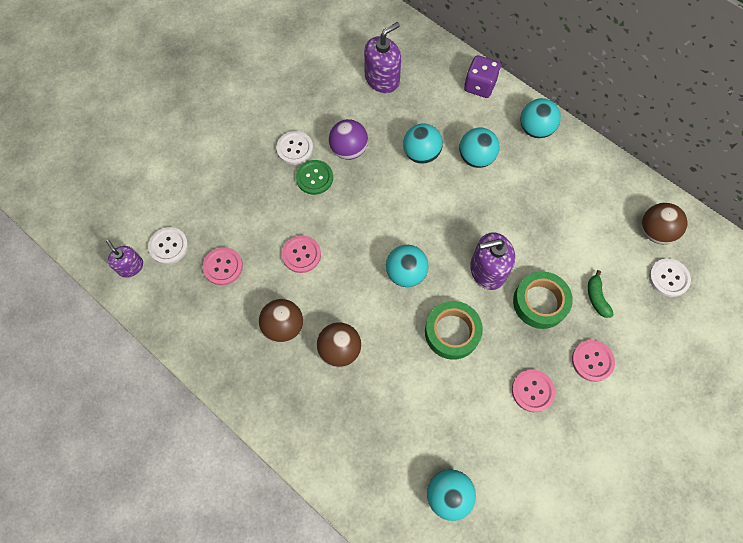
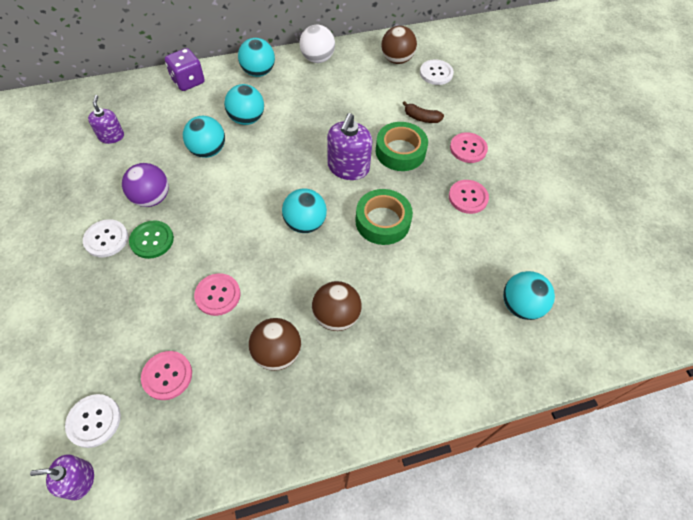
camera: 60 degrees left, 10 degrees down
purple soap dispenser [364,22,401,93] -> purple soap dispenser [88,95,124,144], size x0.61
green banana [588,270,614,318] -> brown banana [402,101,444,123]
none -> white ball [299,25,335,63]

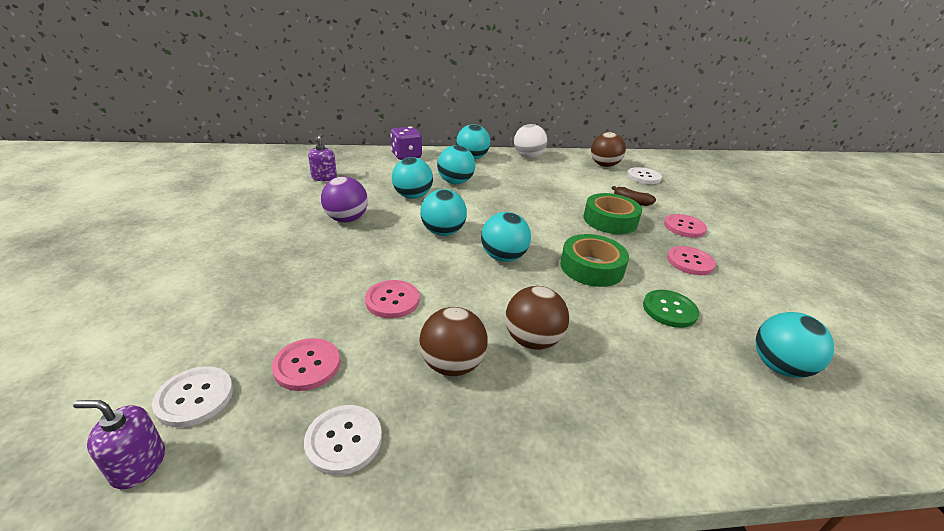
camera: 10 degrees right, 25 degrees down
white button [83,219,128,257] -> white button moved to [304,405,382,476]
green button [129,220,174,259] -> green button moved to [643,290,699,328]
purple soap dispenser [327,113,373,180] -> none
none -> turquoise ball [420,189,467,236]

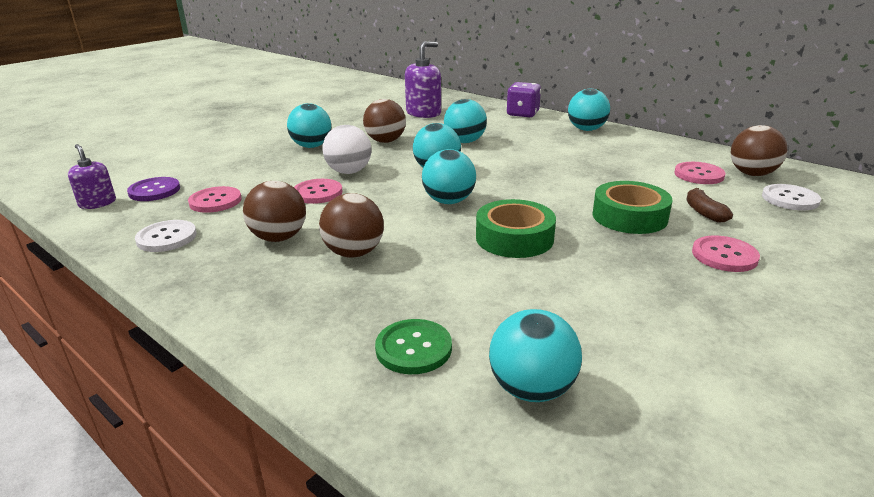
camera: 50 degrees right, 5 degrees down
white button [152,366,233,428] -> purple button [127,177,180,201]
purple soap dispenser [308,133,337,181] -> purple soap dispenser [405,41,441,118], size x1.64
purple ball [321,177,368,222] -> brown ball [363,99,406,143]
turquoise ball [437,145,475,184] -> turquoise ball moved to [287,103,331,148]
white ball [514,124,547,158] -> white ball moved to [322,125,372,174]
green button [643,290,699,328] -> green button moved to [375,319,452,374]
pink button [667,246,716,275] -> pink button moved to [674,162,725,184]

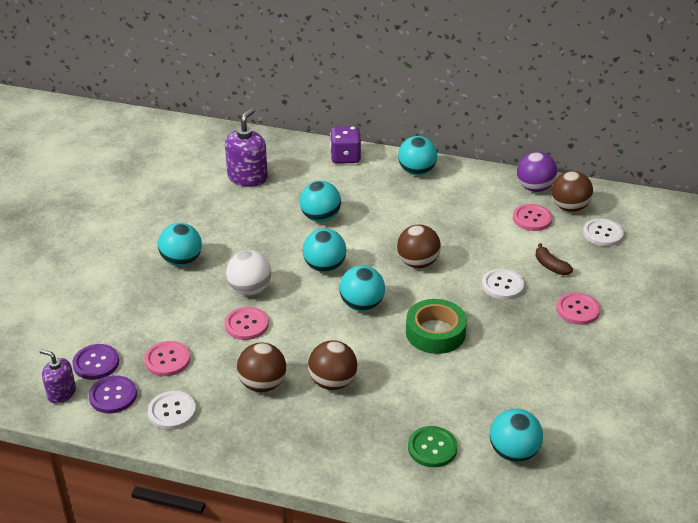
camera: 25 degrees left, 10 degrees up
brown ball [363,99,406,143] -> brown ball moved to [397,224,441,268]
green tape [593,181,673,234] -> white button [482,269,524,300]
none -> purple button [89,376,137,413]
none -> purple ball [517,152,557,192]

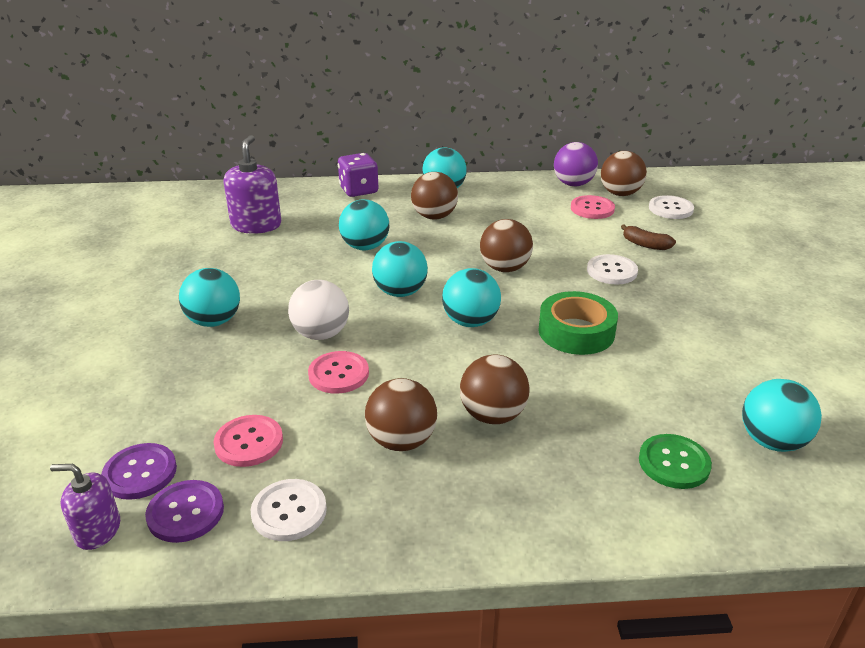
camera: 20 degrees left, 5 degrees down
pink button [556,292,600,325] -> none
none -> brown ball [411,172,458,219]

